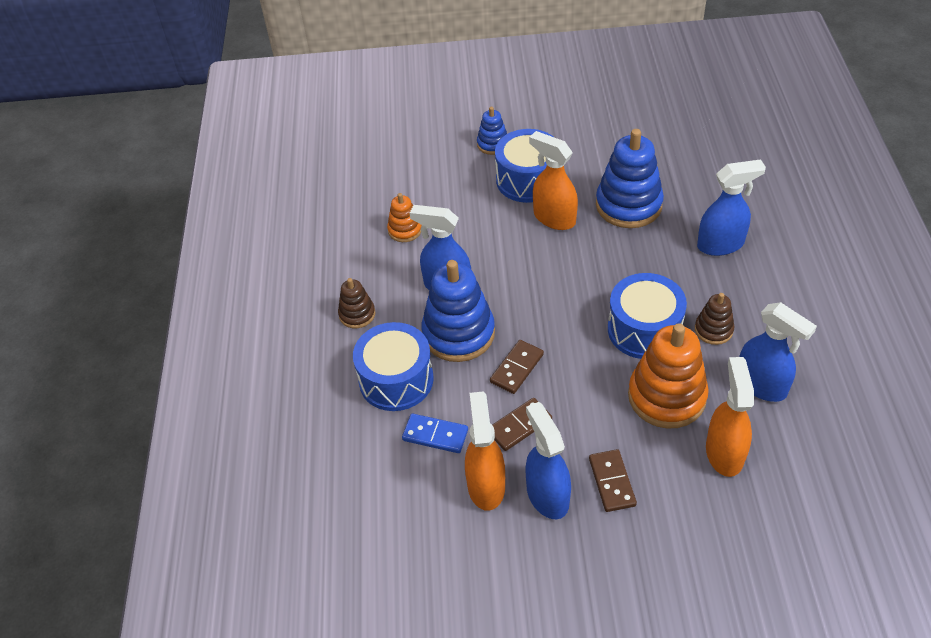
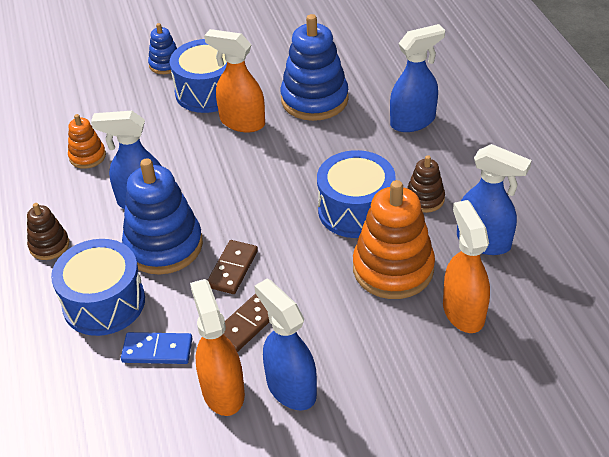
camera: 15 degrees left, 5 degrees down
brown domino [589,449,637,512] -> none

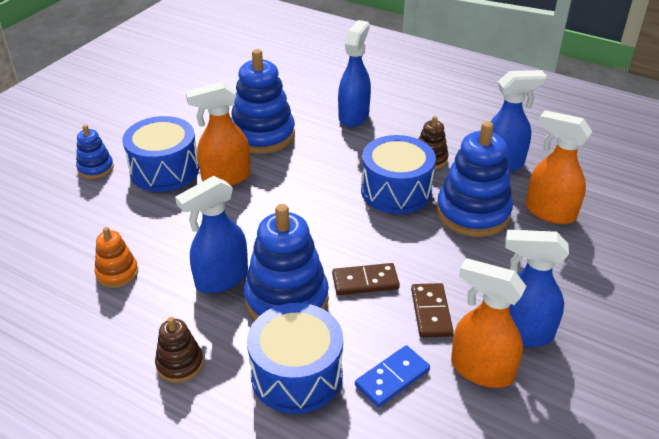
camera: 45 degrees left, 5 degrees down
brown domino [207,240,258,294] -> brown domino turned 75 degrees counterclockwise [332,263,400,295]
orange stacking toy [353,180,435,299] -> blue stacking toy [437,121,513,237]

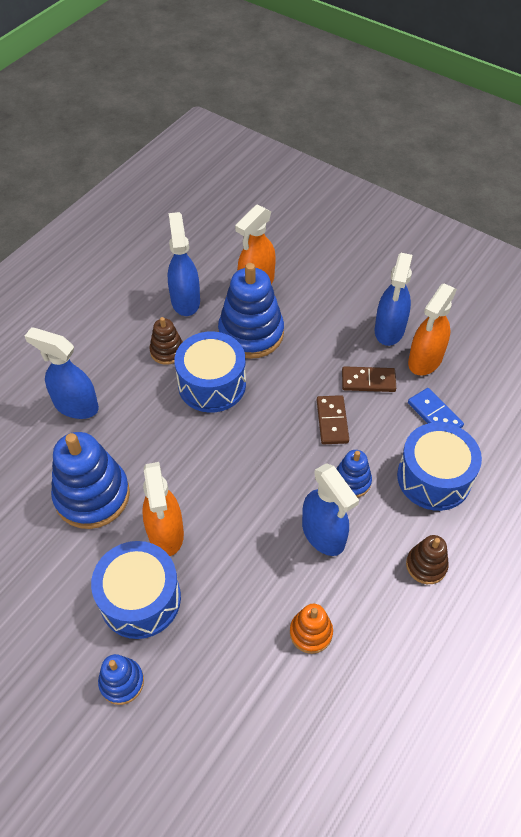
camera: 85 degrees left, 15 degrees up
blue stacking toy [244,204,329,320] -> blue stacking toy [336,450,372,498], size x0.52

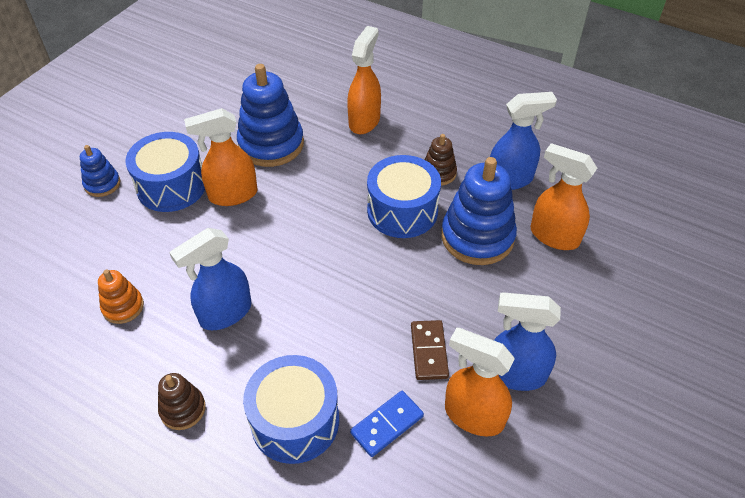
camera: 85 degrees right, 5 degrees down
blue spray bottle [25,327,99,419] -> orange spray bottle [347,26,381,134]
brown domino [317,395,349,444] -> none
blue stacking toy [336,450,372,498] -> none

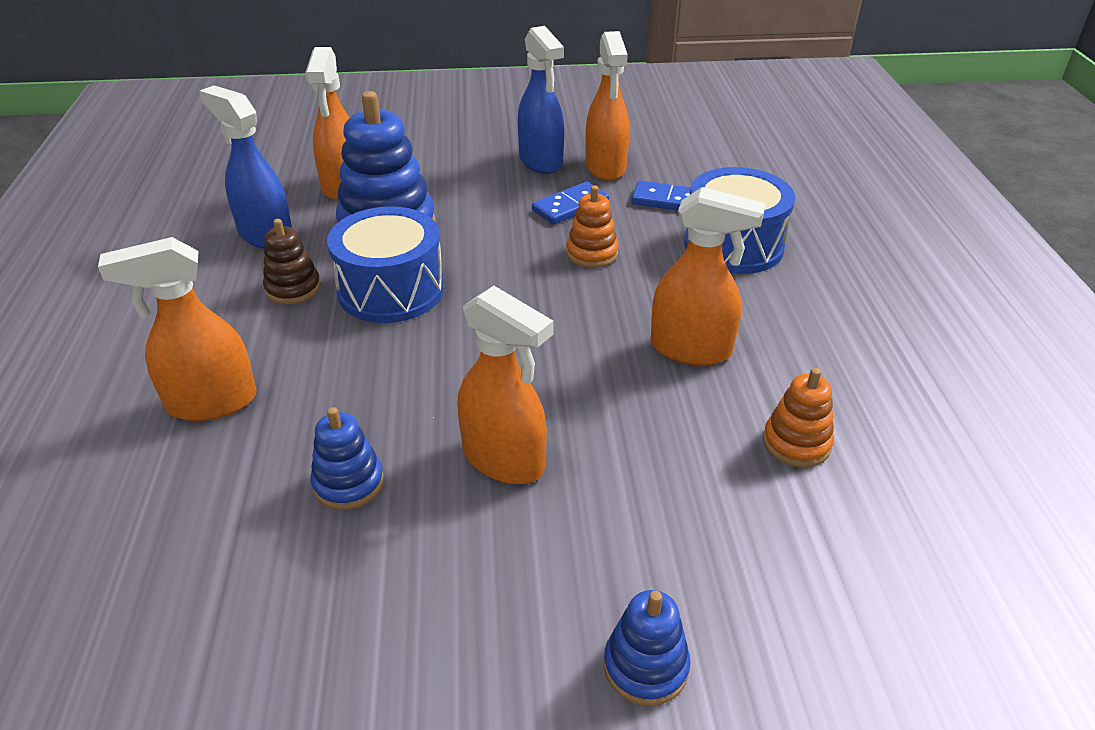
camera: 125 degrees left, 10 degrees down
blue drum [126,132,205,212] -> none
brown stacking toy [158,373,206,430] -> none
blue spray bottle [169,228,252,330] -> orange spray bottle [651,187,766,366]
blue stacking toy [237,64,304,167] -> blue stacking toy [310,407,384,510], size x0.52
brown domino [411,320,449,380] -> blue domino [532,182,609,224]
none -> orange stacking toy [566,186,619,268]

